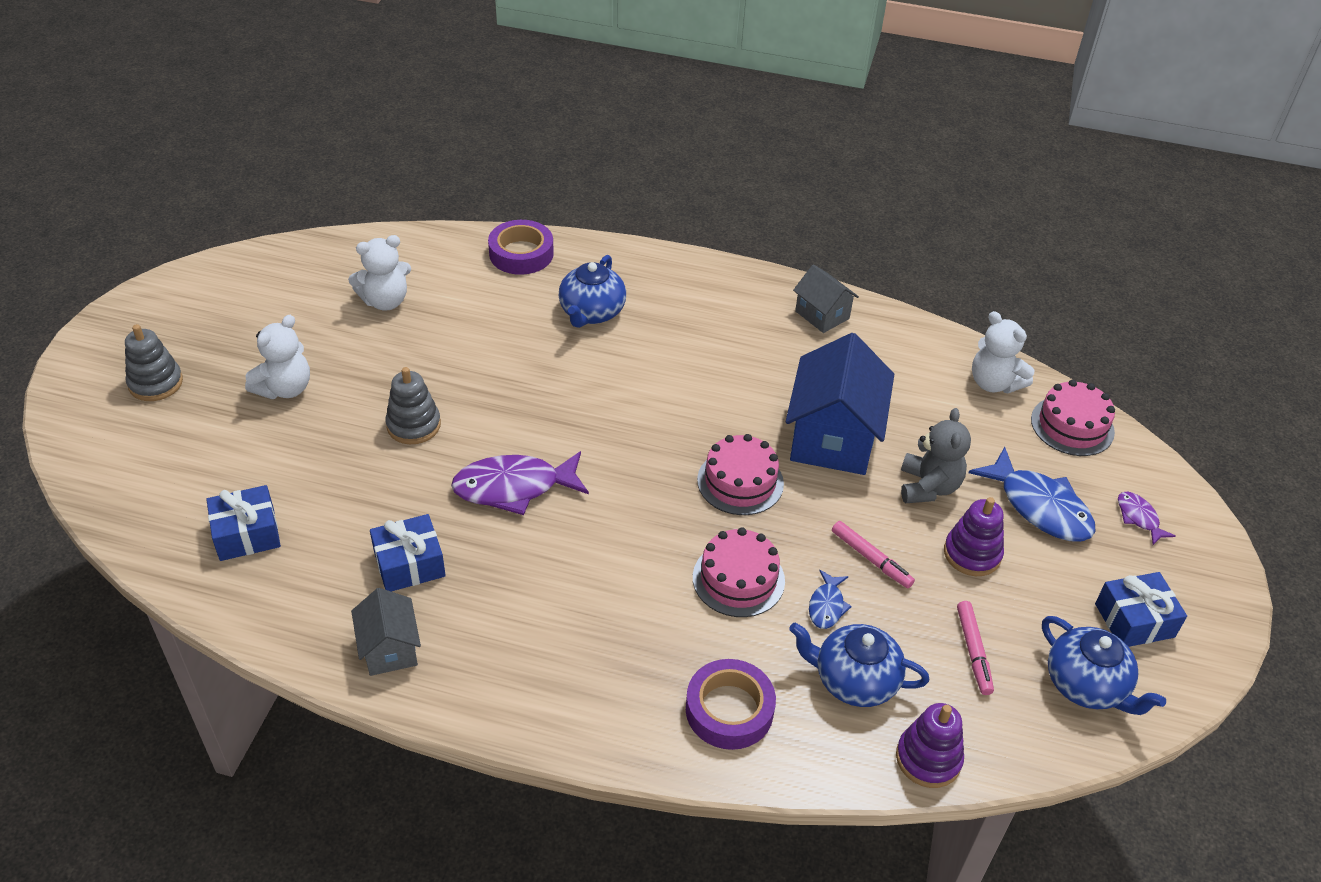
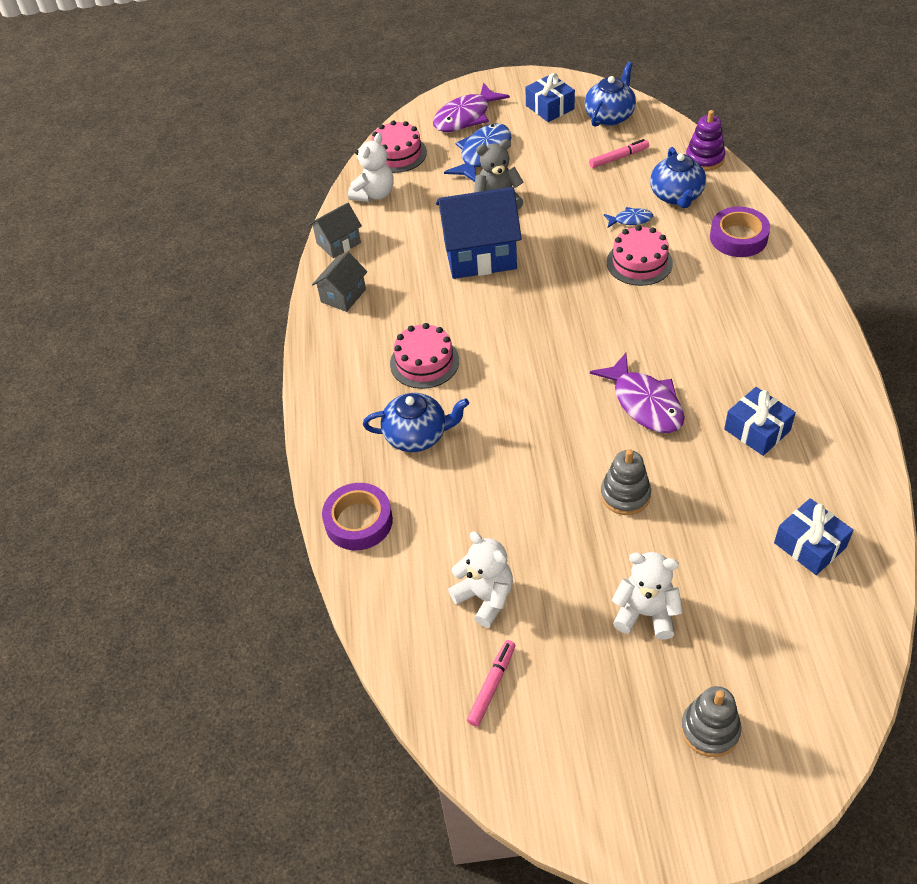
camera: 105 degrees left, 5 degrees up
grey house [351,588,421,676] -> grey house moved to [309,203,362,258]
pink cake [697,434,784,515] -> pink cake moved to [390,323,459,389]
pink marker [832,521,915,588] -> pink marker moved to [467,640,516,727]
purple stacking toy [944,497,1004,576] -> none
purple fish [1118,492,1176,545] -> purple fish [433,83,510,132], size x1.99

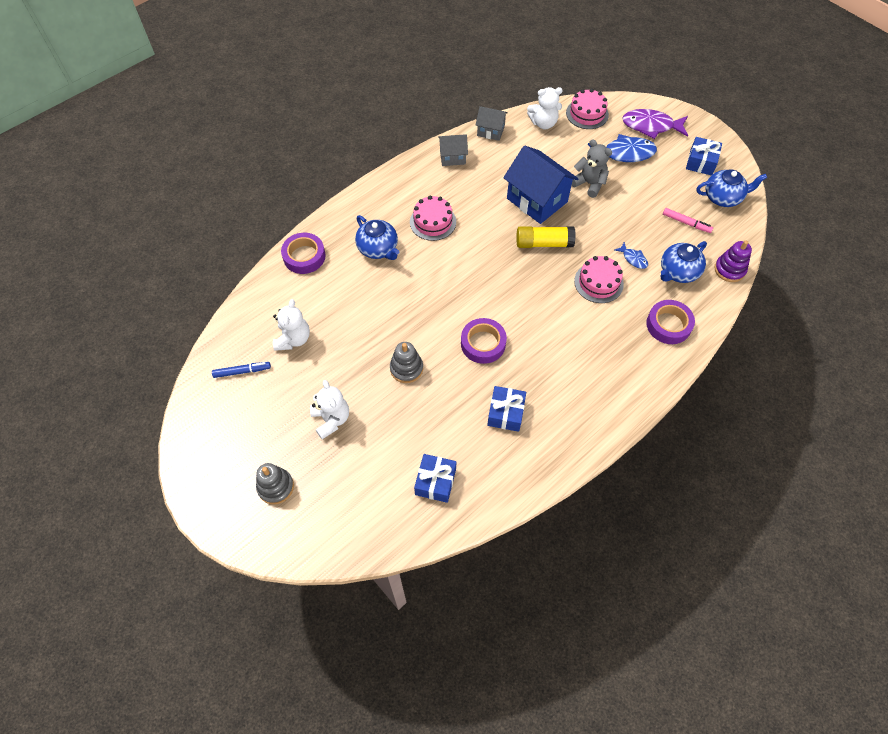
camera: 50 degrees right, 10 degrees up
pink marker [467,640,516,727] -> blue marker [212,362,271,378]
purple fish [590,353,685,433] -> purple tape [461,318,507,364]
none -> yellow glue stick [516,226,576,248]

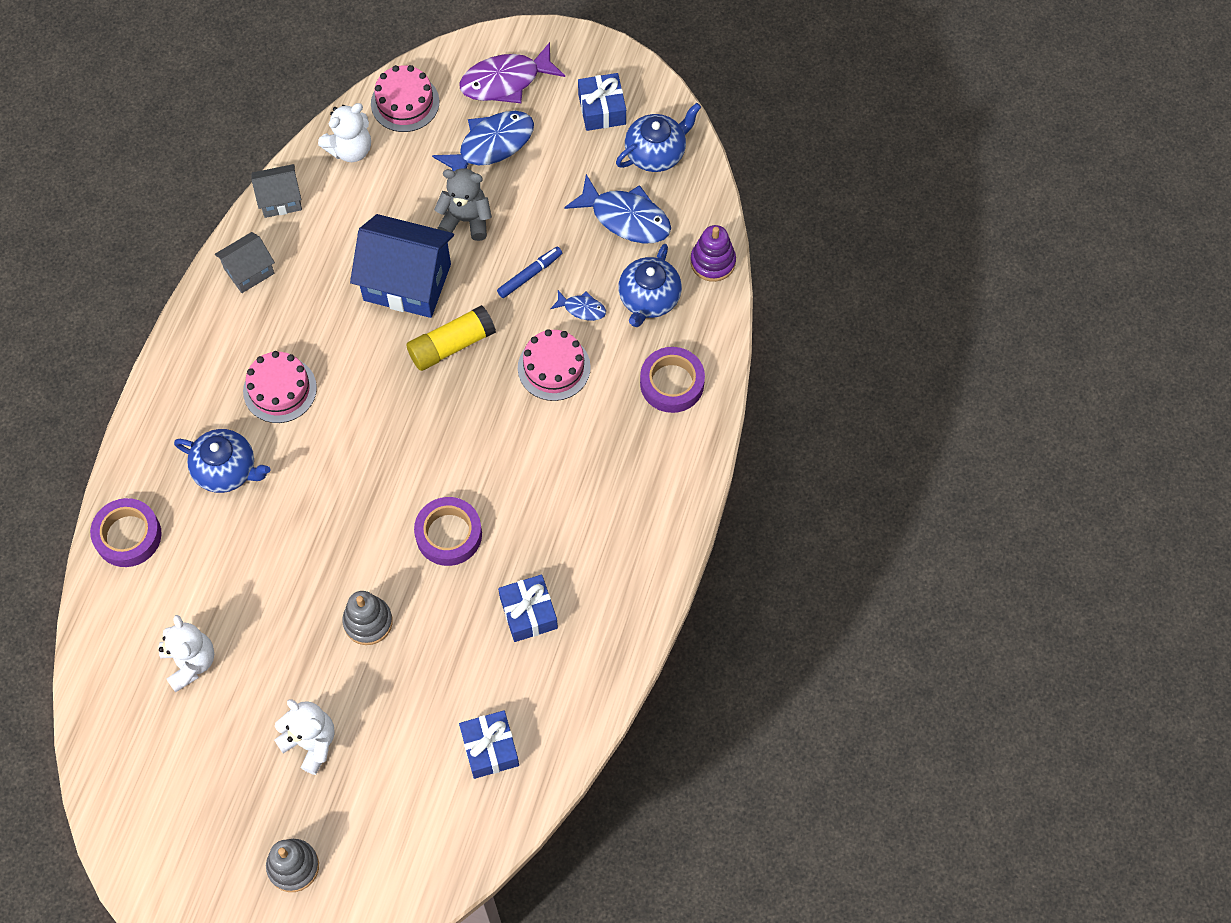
camera: 30 degrees left, 5 degrees up
blue marker [212,362,271,378] -> blue marker moved to [497,247,562,298]
pink marker [663,208,713,233] -> blue fish [564,174,671,244]

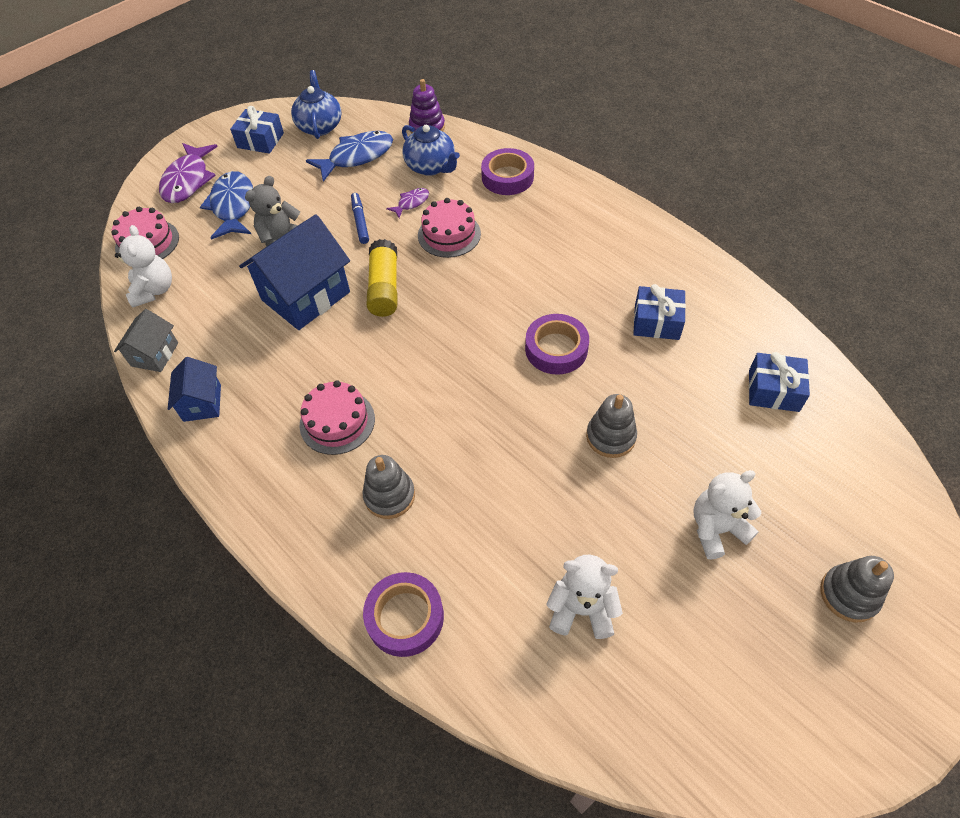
camera: 60 degrees left, 10 degrees down
blue teapot [174,429,270,493] -> grey stacking toy [362,455,415,519]
grey house [215,232,275,293] -> blue house [168,357,221,422]
blue fish [550,290,606,321] -> purple fish [386,188,429,218]

